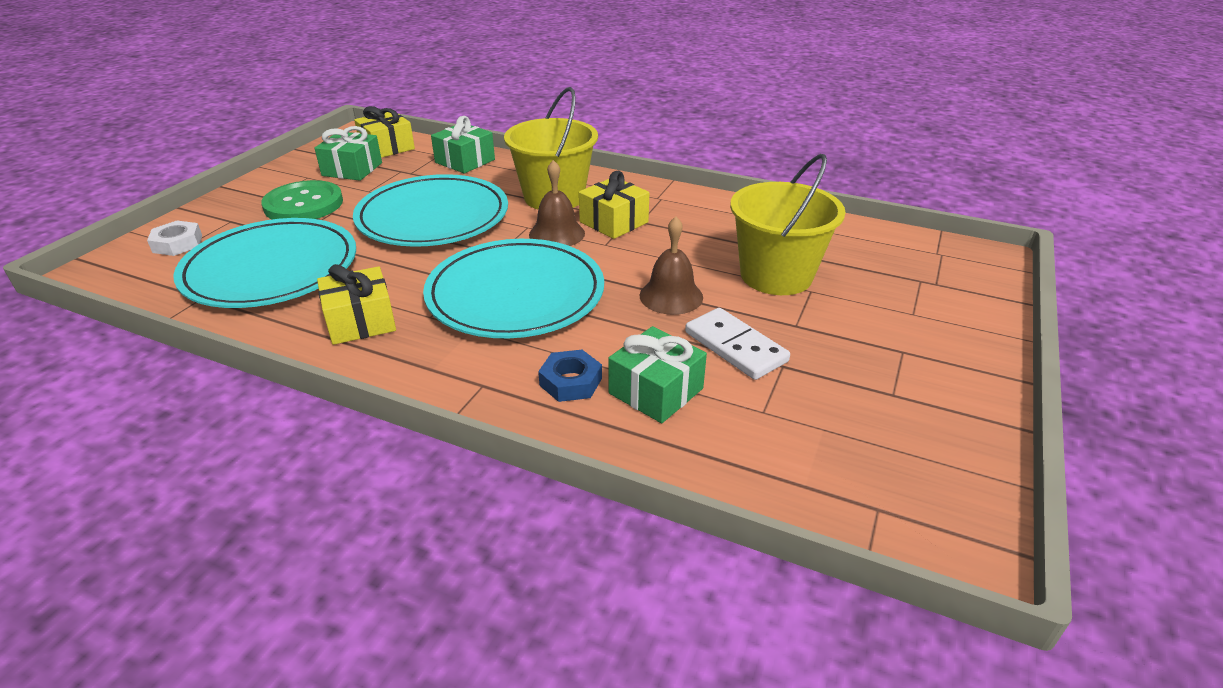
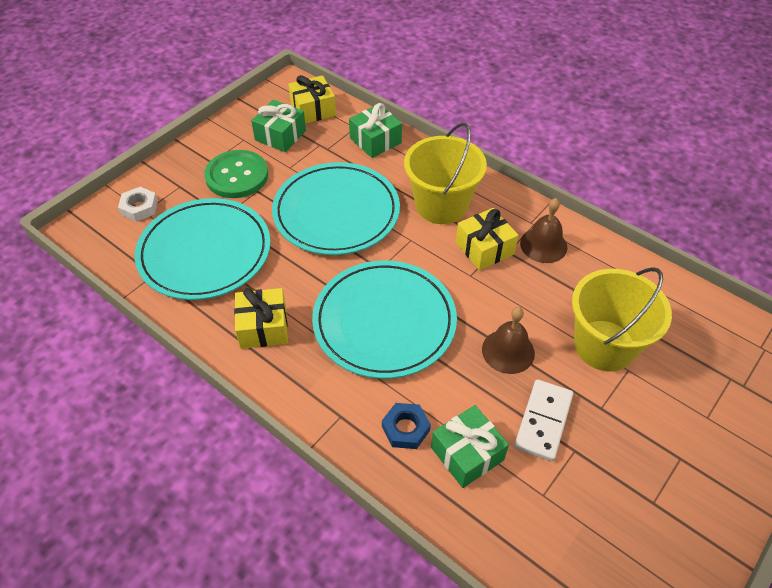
camera: 15 degrees right, 15 degrees up
brown bell [529,160,585,246] -> brown bell moved to [520,198,568,263]
white domino [685,308,790,380] -> white domino turned 45 degrees clockwise [514,379,573,462]

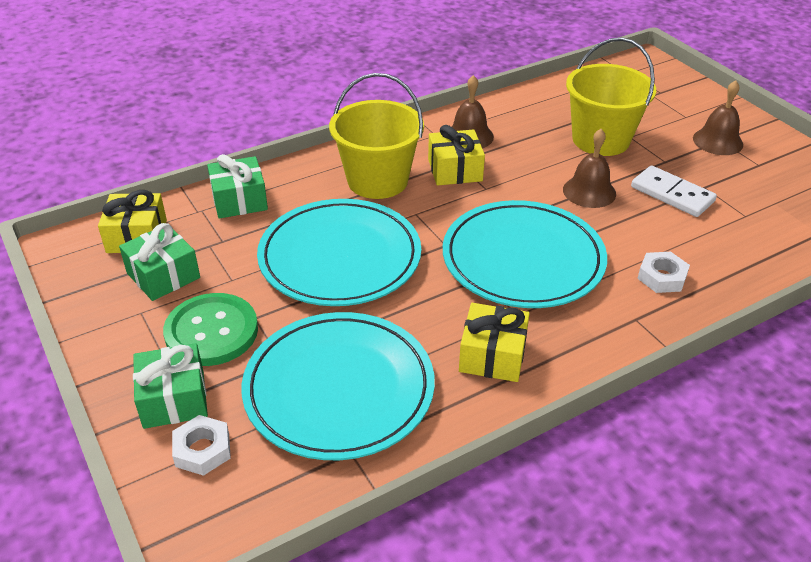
camera: 70 degrees left, 10 degrees down
blue nut [382,403,431,449] -> white nut [637,252,690,293]
green gift [431,405,509,488] -> green gift moved to [133,343,208,429]
none -> brown bell [693,80,743,155]

